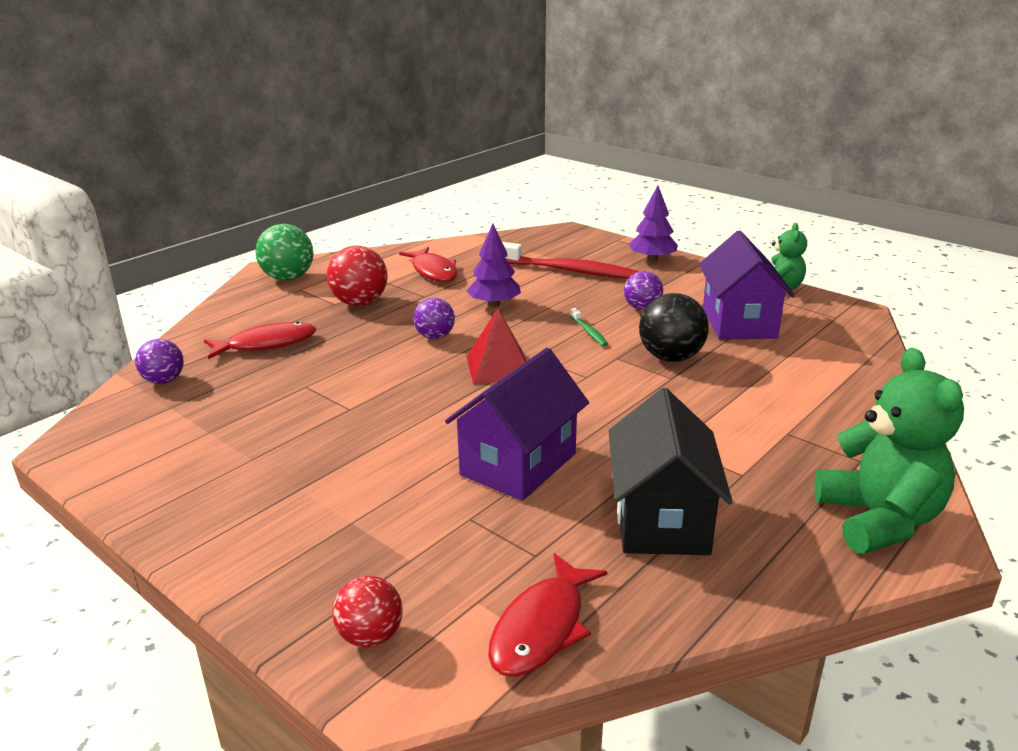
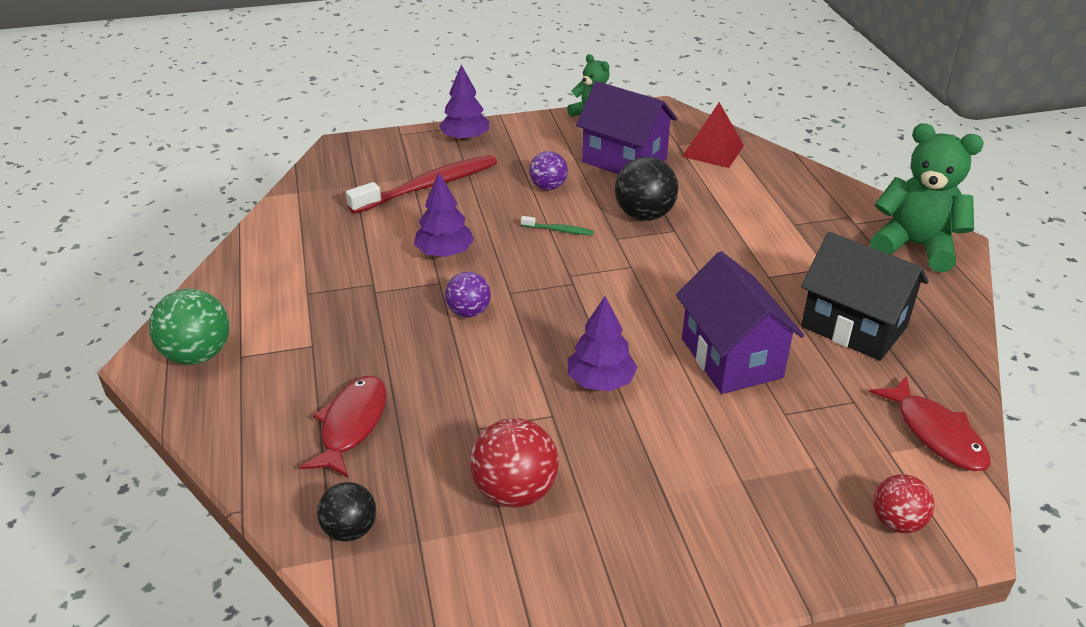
camera: 55 degrees left, 10 degrees up
purple ball [135,339,184,384] -> black ball [317,482,376,542]
red ball [327,245,388,306] -> red ball moved to [470,418,559,508]
red fish [399,247,458,282] -> none
red pyramid [466,309,527,385] -> red pyramid moved to [682,102,744,168]
none -> purple tree [568,296,638,391]

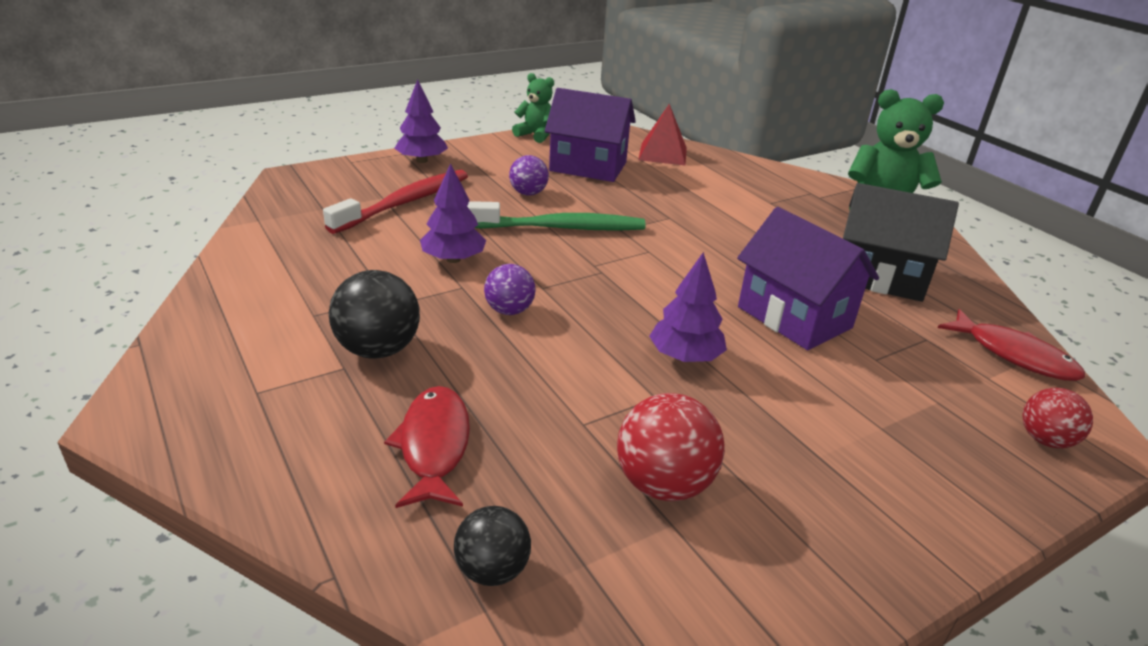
camera: 20 degrees left, 5 degrees down
green ball [149,289,229,365] -> none
green toothbrush [521,216,594,236] -> green toothbrush [467,201,646,231], size x2.35
black ball [615,157,678,221] -> black ball moved to [329,270,420,358]

